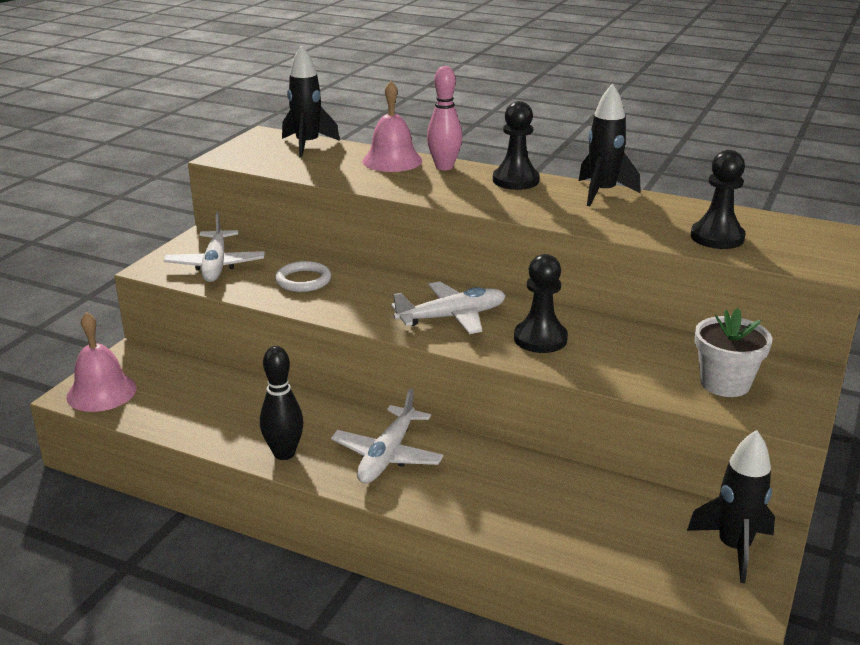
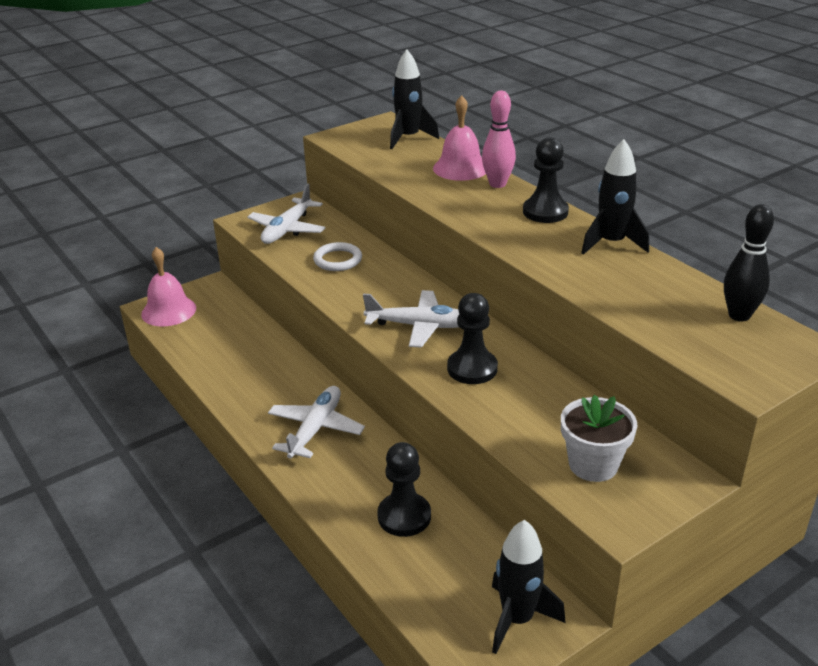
camera: 30 degrees right, 5 degrees up
black bowling pin [260,346,304,460] -> black bowling pin moved to [724,204,774,321]
white plane [331,388,444,484] -> white plane turned 150 degrees clockwise [268,386,365,459]
black pawn [691,150,746,249] -> black pawn moved to [377,442,431,537]

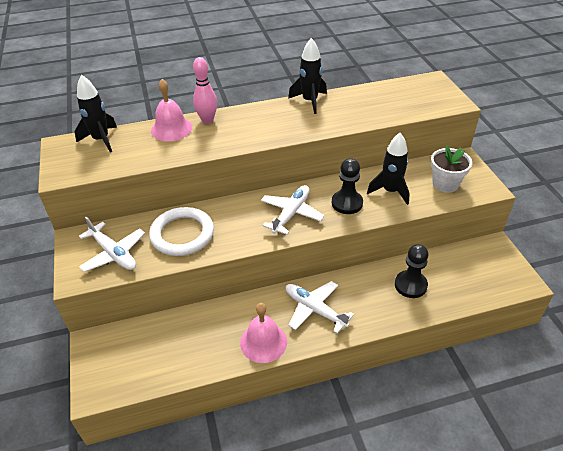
camera: 70 degrees left, 10 degrees up
pink bell [141,247,196,327] -> pink bell moved to [240,303,287,363]
white ring [313,242,362,271] -> white ring [149,207,214,256], size x1.68
black rocket [492,520,566,654] -> black rocket moved to [367,133,410,205]
black pawn [523,137,569,223] -> none
black bowling pin [724,204,774,321] -> none

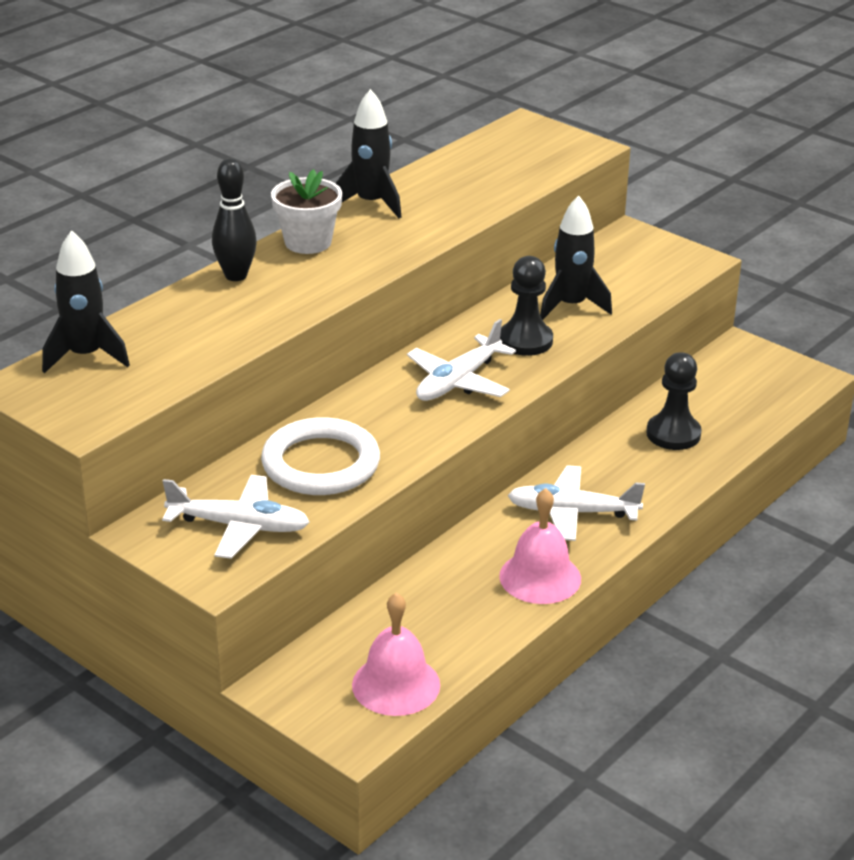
camera: 35 degrees left, 10 degrees down
pink bell [151,79,192,141] -> pink bell moved to [352,593,440,716]
pink bowling pin [193,57,217,124] -> black bowling pin [212,158,257,281]
white plane [261,185,324,235] -> white plane turned 135 degrees counterclockwise [407,319,516,401]
white flower pot [431,146,472,193] -> white flower pot moved to [271,169,342,254]

